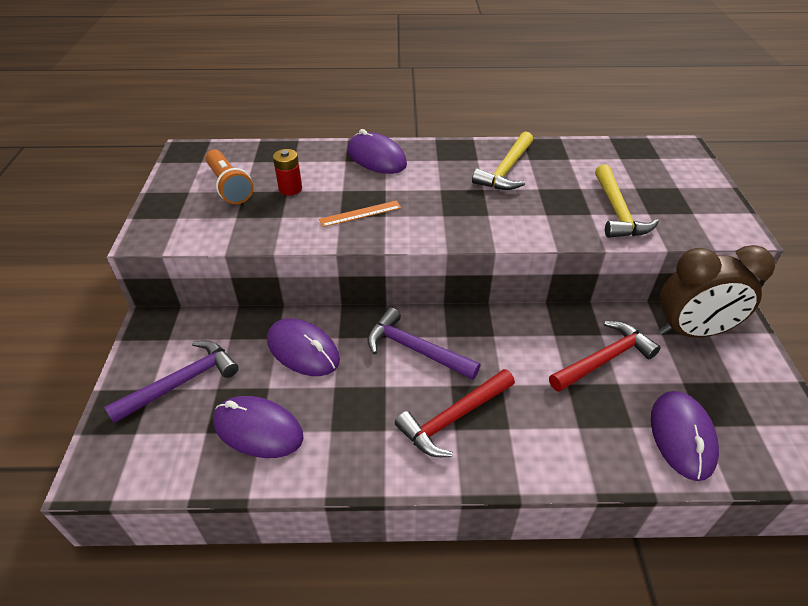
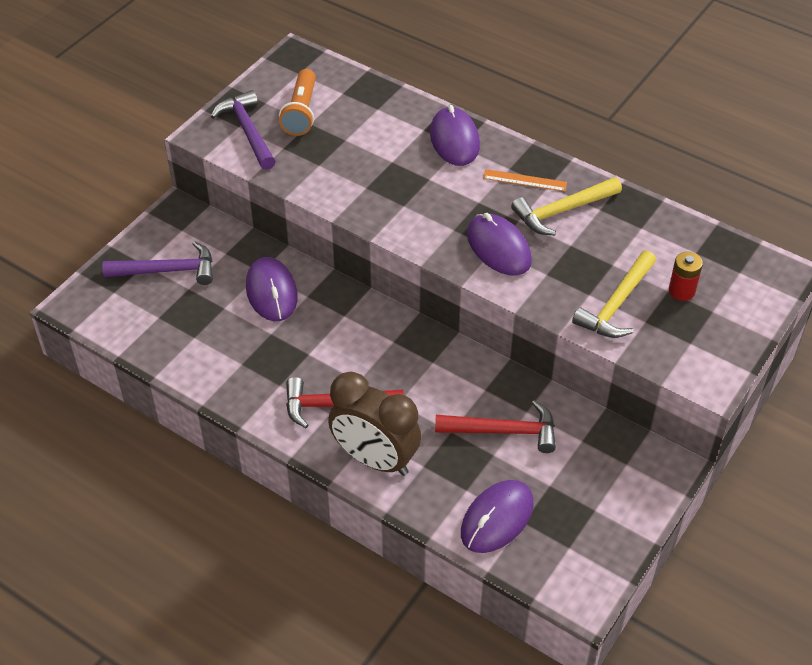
camera: 35 degrees right, 5 degrees up
purple mouse [213,396,304,458] -> purple mouse moved to [467,213,532,276]
red battery [273,149,302,195] -> red battery moved to [669,252,703,301]
orange ruler [319,201,401,227] -> orange ruler moved to [483,169,567,192]
purple hammer [367,307,481,380] -> purple hammer moved to [211,90,276,170]
brown clock [658,245,775,338] -> brown clock moved to [328,372,421,476]

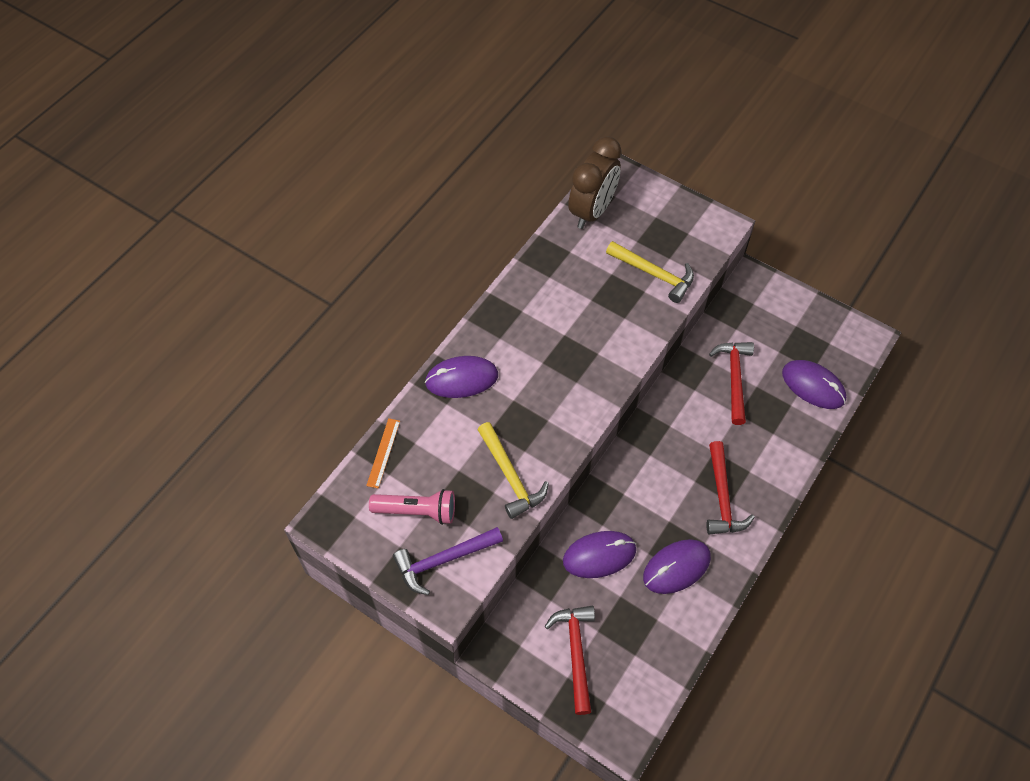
camera: 90 degrees left, 10 degrees up
purple hammer [102,241,213,285] -> red hammer [544,606,595,715]
orange flashlight [279,69,316,136] -> pink flashlight [369,489,455,525]
brown clock [328,372,421,476] -> brown clock moved to [568,136,622,229]
purple mouse [467,213,532,276] -> purple mouse moved to [643,539,711,594]
orange ruler [483,169,567,192] -> orange ruler moved to [366,418,400,489]
yellow hammer [511,177,622,235] -> yellow hammer moved to [477,422,549,519]
red battery [669,252,703,301] -> none

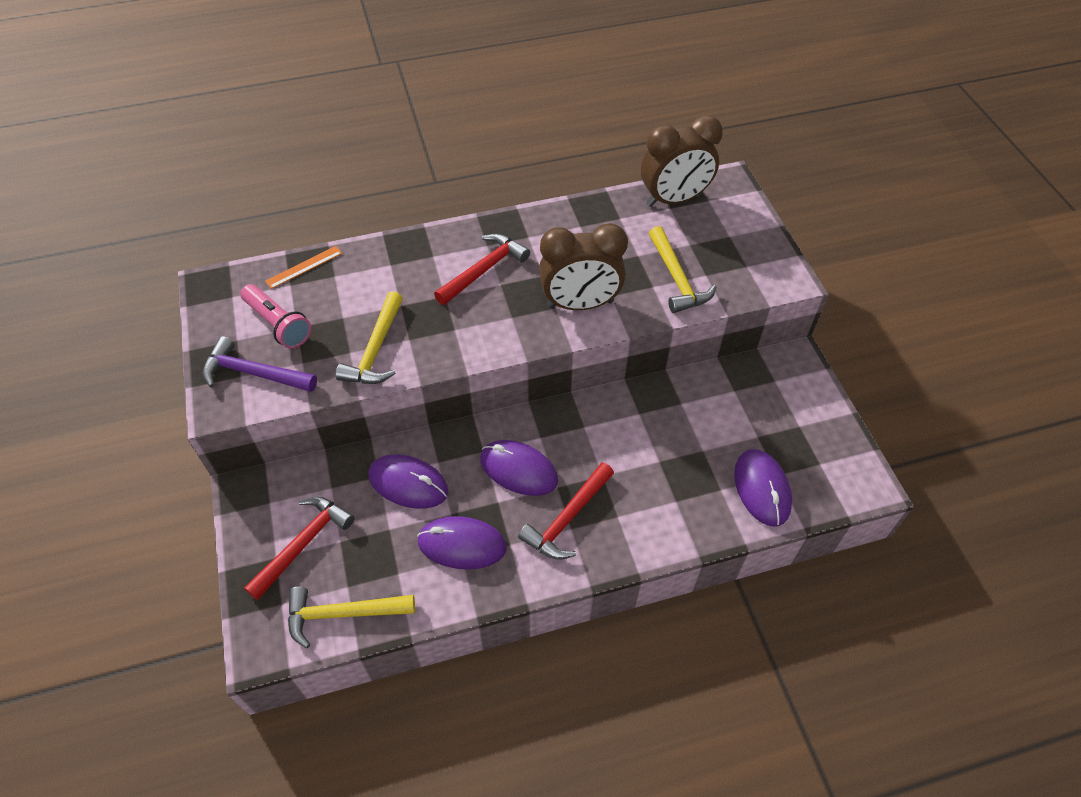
camera: 40 degrees right, 5 degrees down
purple mouse [425,356,498,398] -> purple mouse moved to [480,440,558,496]
red hammer [709,342,754,425] -> red hammer moved to [434,234,530,305]
none -> yellow hammer [288,587,415,648]
none -> brown clock [539,223,628,310]

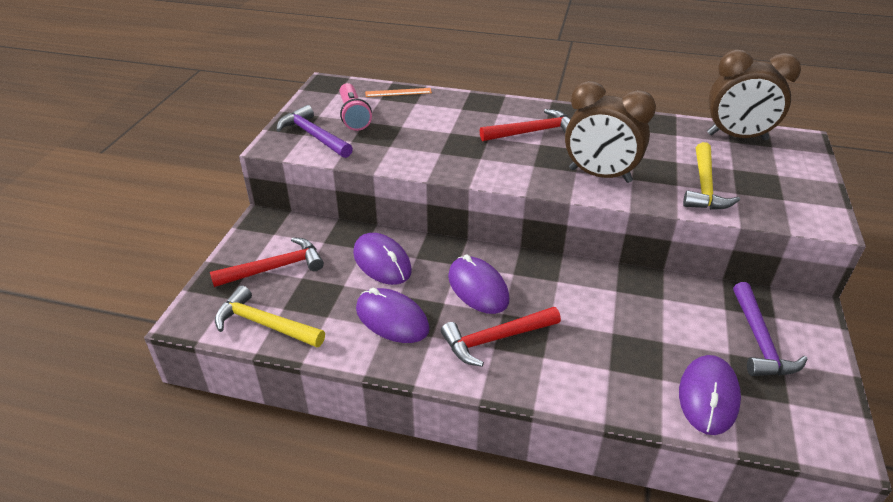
camera: 30 degrees right, 15 degrees down
yellow hammer [335,291,403,384] -> none
none -> purple hammer [733,282,808,376]

